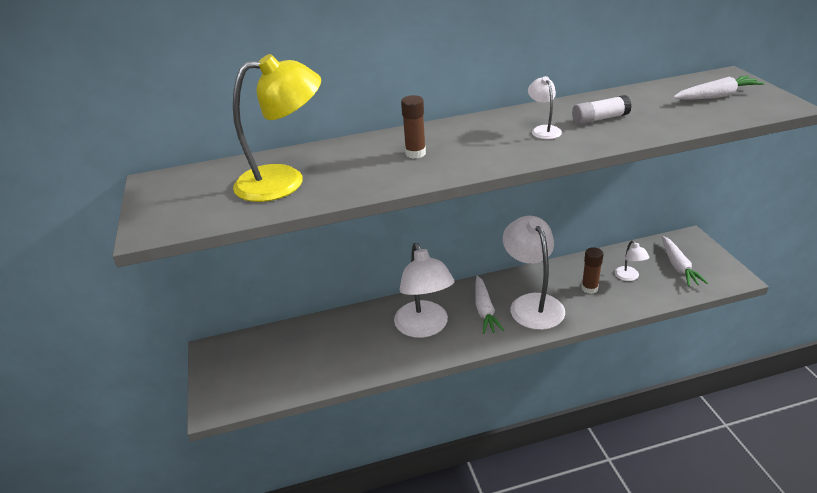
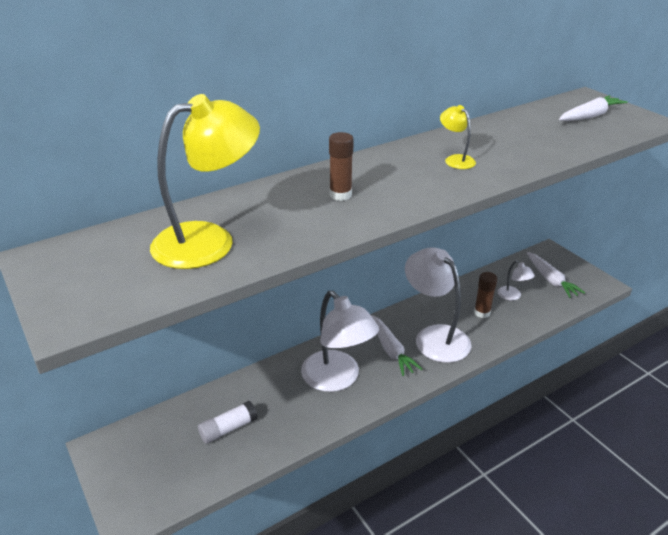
camera: 20 degrees left, 0 degrees up
white lamp [528,76,562,139] -> yellow lamp [440,105,476,169]
white glue stick [572,95,632,125] -> white glue stick moved to [198,401,258,444]

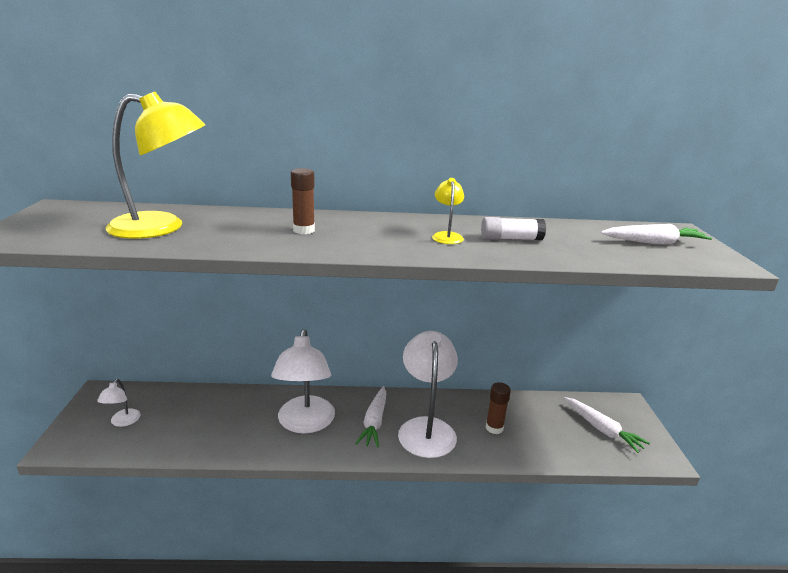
camera: 30 degrees right, 10 degrees down
white glue stick [198,401,258,444] -> white glue stick moved to [481,217,546,240]
white lamp [498,260,535,301] -> white lamp moved to [97,379,141,427]
white carrot [527,252,585,298] -> white carrot turned 45 degrees counterclockwise [564,397,650,453]

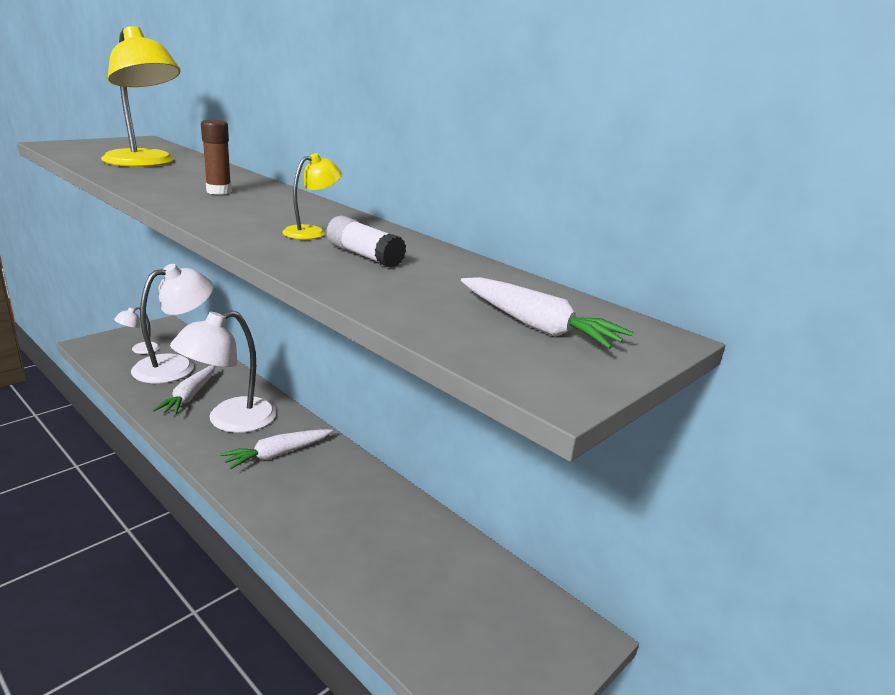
camera: 45 degrees right, 0 degrees up
white lamp [398,331,458,458] -> white lamp moved to [131,264,214,383]
brown glue stick [486,382,511,434] -> none
white carrot [564,397,650,453] -> white carrot moved to [152,365,215,415]

